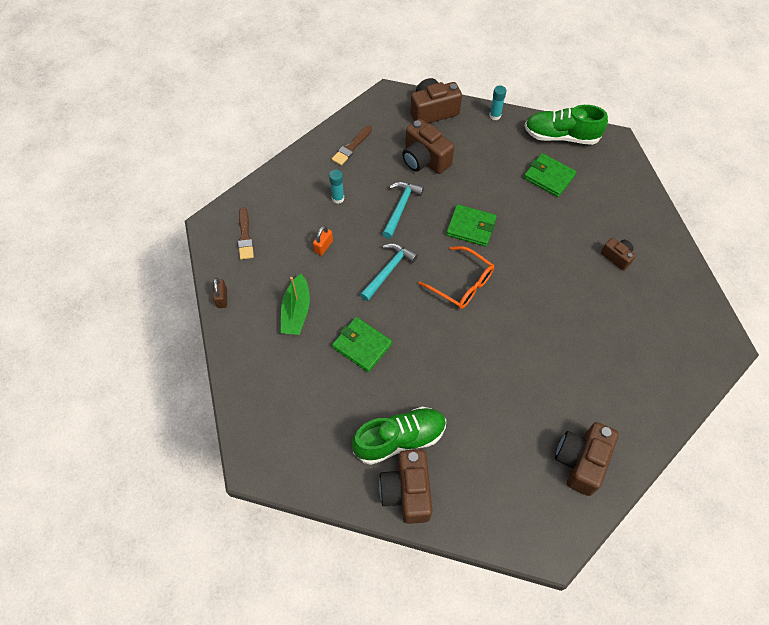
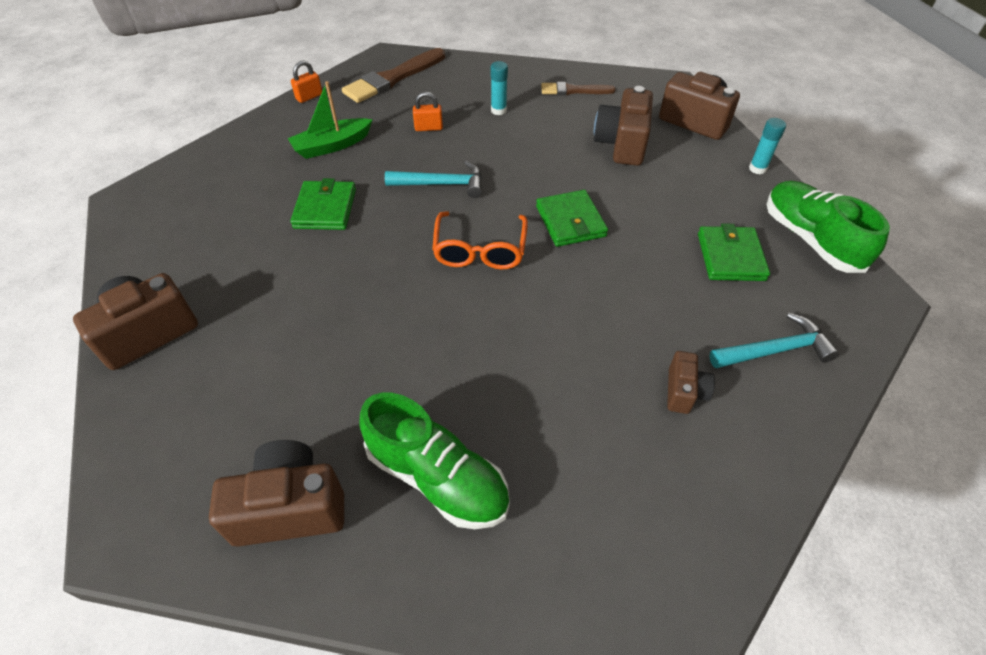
camera: 55 degrees right, 10 degrees down
brown padlock [213,278,227,308] -> orange padlock [291,61,322,103]
brown brush [238,207,254,260] -> brown brush [342,48,445,103], size x1.67
green shoe [351,407,446,465] -> green shoe moved to [359,393,510,529]
turquoise hammer [382,182,424,239] -> turquoise hammer moved to [709,313,839,368]

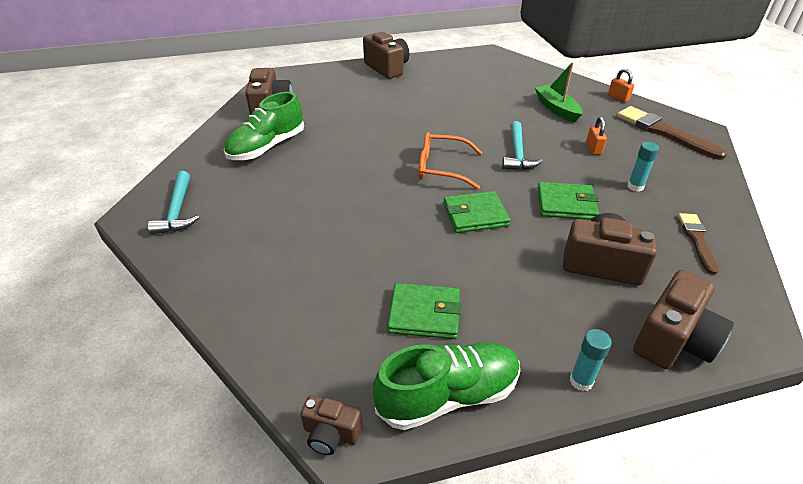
camera: 95 degrees right, 10 degrees down
green wallet [290,178,356,230] -> green wallet moved to [537,182,599,220]
brown camera [667,351,715,414] -> brown camera moved to [300,395,363,455]
turquoise hammer [709,313,839,368] -> turquoise hammer moved to [148,171,200,235]

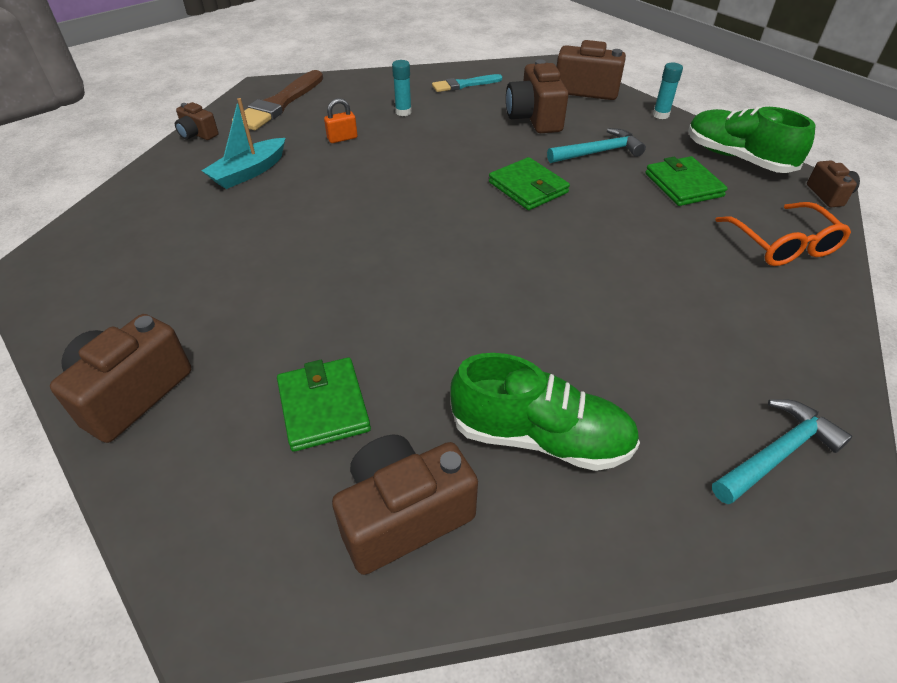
camera: 115 degrees left, 5 degrees up
orange glasses [419,132,483,189] -> orange glasses moved to [715,202,851,266]
turquoise hammer [502,121,543,170] -> turquoise hammer moved to [547,128,646,163]
green boat [535,62,583,122] -> turquoise boat [201,98,285,189]
green wallet [537,182,599,220] -> green wallet moved to [277,357,371,452]
orange padlock [608,69,634,102] -> brown camera [175,102,219,140]
brown brush [678,213,719,275] -> turquoise brush [432,74,502,92]

